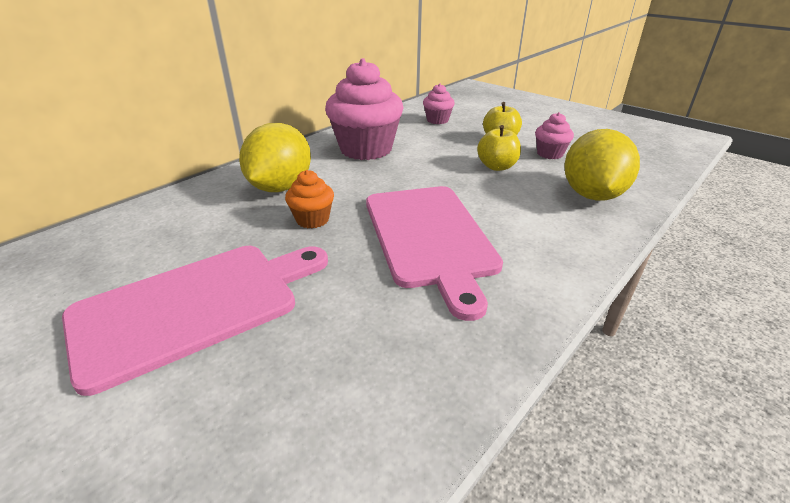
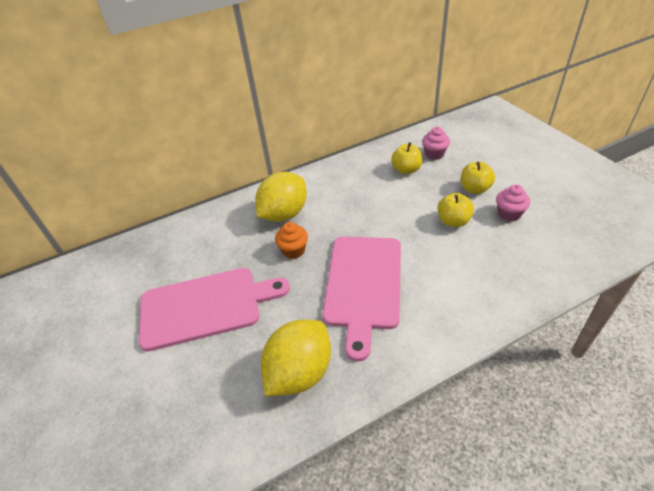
camera: 25 degrees right, 10 degrees up
pink cupcake [325,58,404,160] -> none
yellow lemon [564,129,640,201] -> yellow lemon moved to [261,320,331,396]
none -> yellow apple [391,142,422,174]

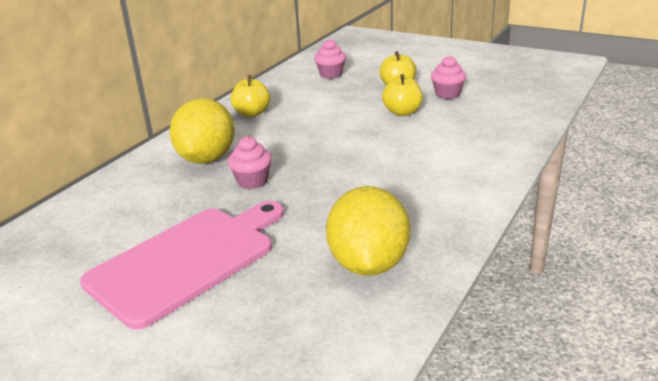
camera: 35 degrees left, 15 degrees down
orange cupcake [275,222,308,259] -> pink cupcake [228,136,272,189]
pink cutting board [322,237,401,362] -> none
yellow apple [391,142,422,174] -> yellow apple moved to [231,75,270,117]

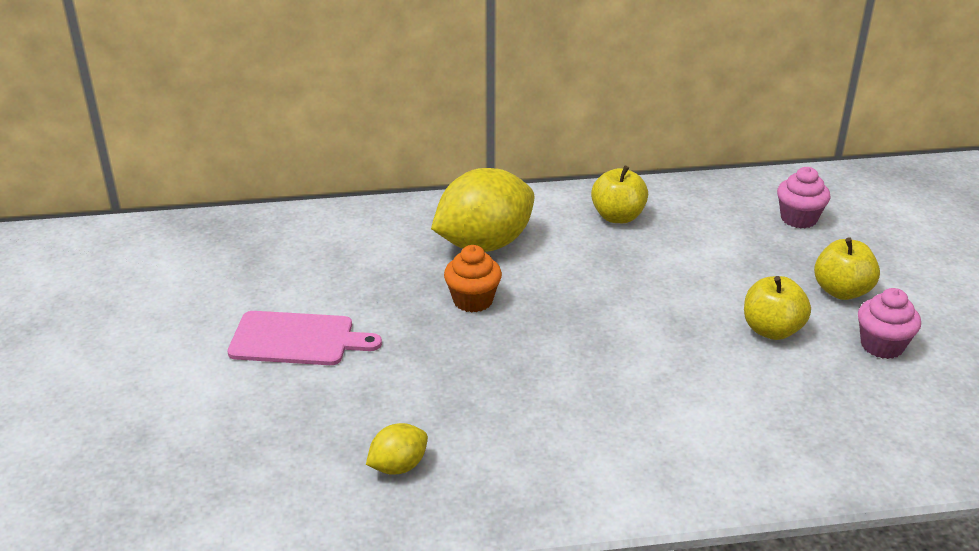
camera: 50 degrees right, 5 degrees up
pink cutting board [80,201,284,330] -> pink cutting board [227,311,382,365], size x0.59
pink cupcake [228,136,272,189] -> orange cupcake [444,245,502,313]
yellow lemon [326,186,410,276] -> yellow lemon [366,423,428,475], size x0.47

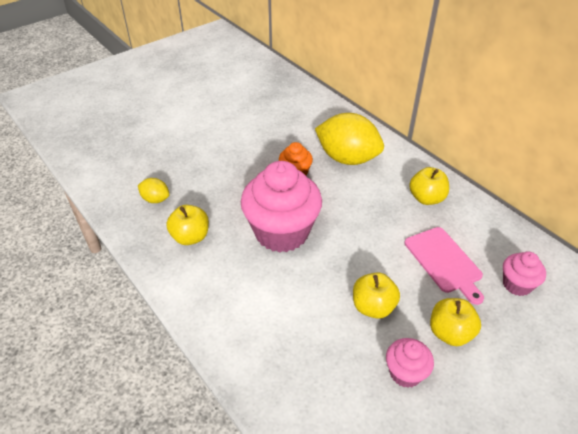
camera: 60 degrees right, 10 degrees up
pink cutting board [227,311,382,365] -> pink cutting board moved to [405,227,484,305]
none -> yellow apple [167,205,209,245]
none -> pink cupcake [241,161,322,253]

